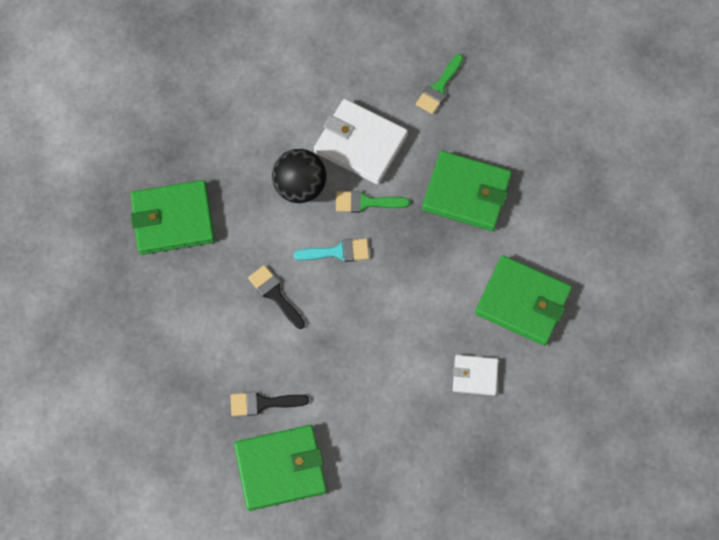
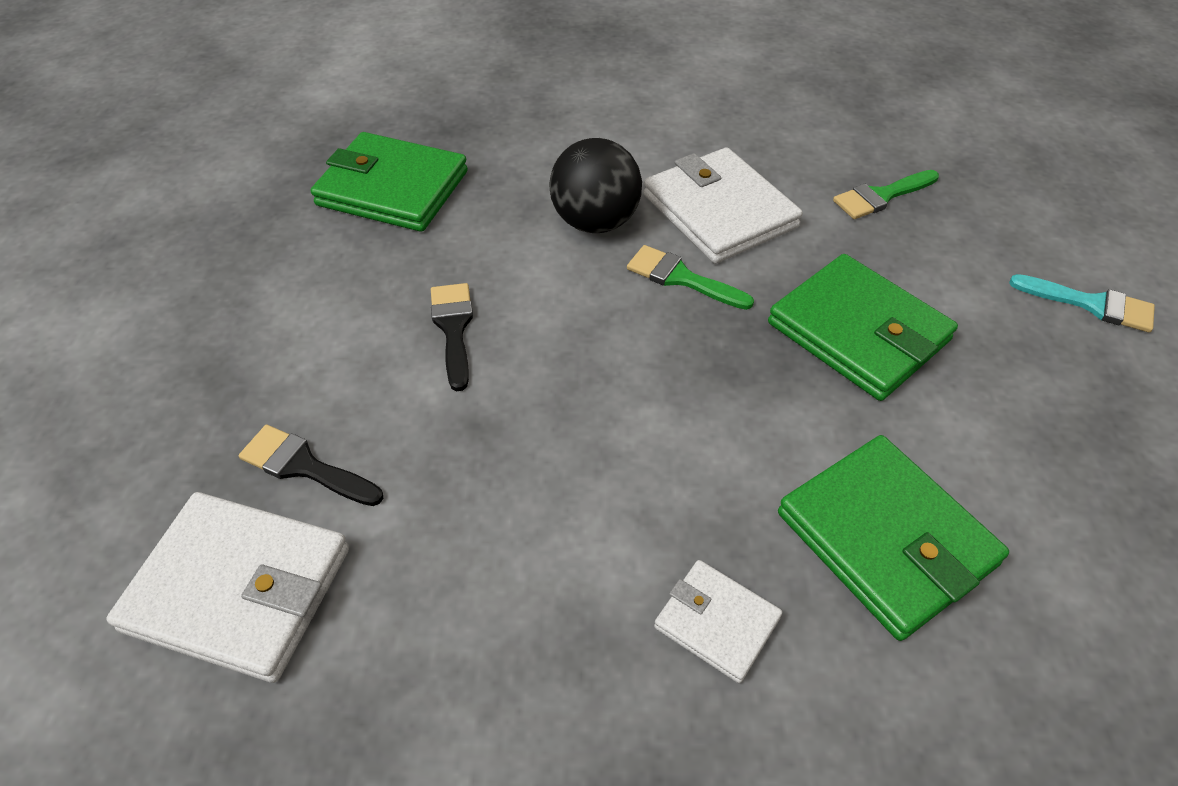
camera: 30 degrees right, 20 degrees down
green wallet [234,425,327,511] -> white wallet [106,492,349,683]
turquoise brush [294,239,369,262] -> turquoise brush moved to [1009,274,1155,332]

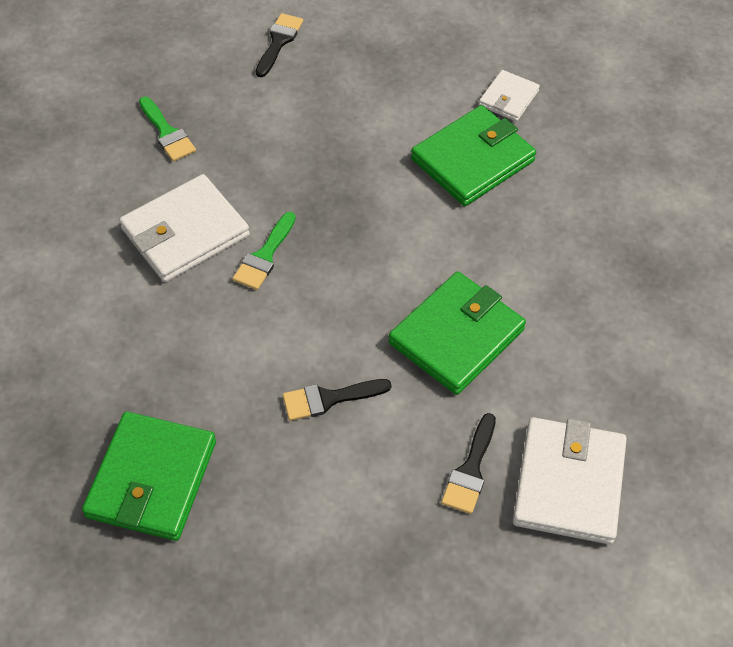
camera: 95 degrees left, 5 degrees up
black ball [549,138,642,233] -> none
white wallet [654,560,782,683] -> white wallet moved to [479,70,540,121]
green wallet [768,254,958,401] -> green wallet moved to [389,271,526,395]
turquoise brush [1009,274,1155,332] -> black brush [256,13,303,77]

